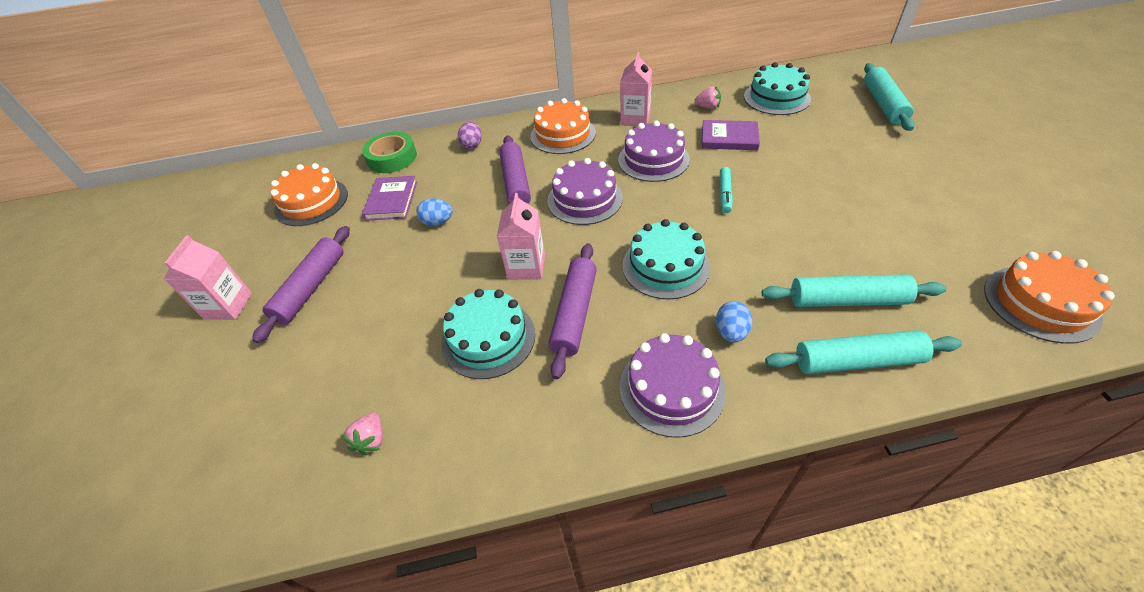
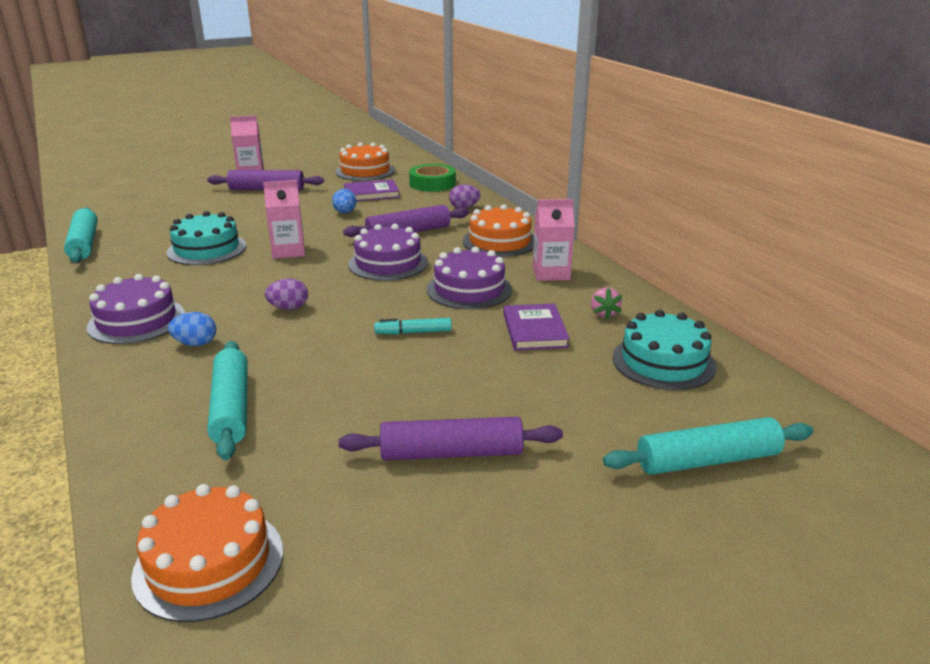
camera: 70 degrees right, 20 degrees down
pink strawberry [342,413,383,455] -> none
purple rolling pin [548,243,597,379] -> purple rolling pin moved to [339,417,563,460]
turquoise cake [622,219,710,300] -> purple egg [265,279,308,310]
turquoise rolling pin [765,330,962,374] -> turquoise rolling pin moved to [64,208,98,263]

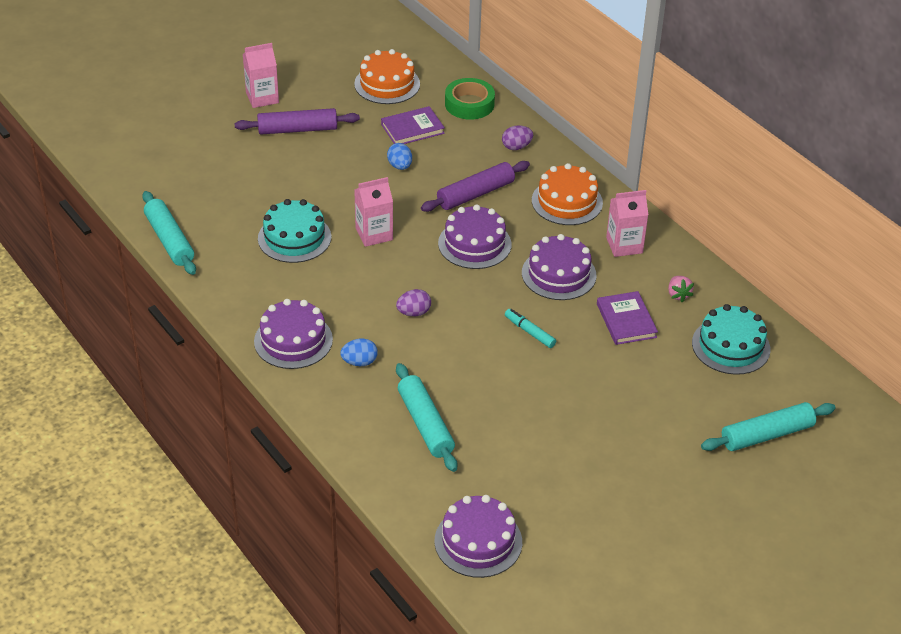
camera: 10 degrees left, 15 degrees up
orange cake [131,484,283,622] -> purple cake [435,495,522,578]
purple rolling pin [339,417,563,460] -> none
turquoise marker [374,318,452,334] -> turquoise marker turned 60 degrees clockwise [505,309,556,348]

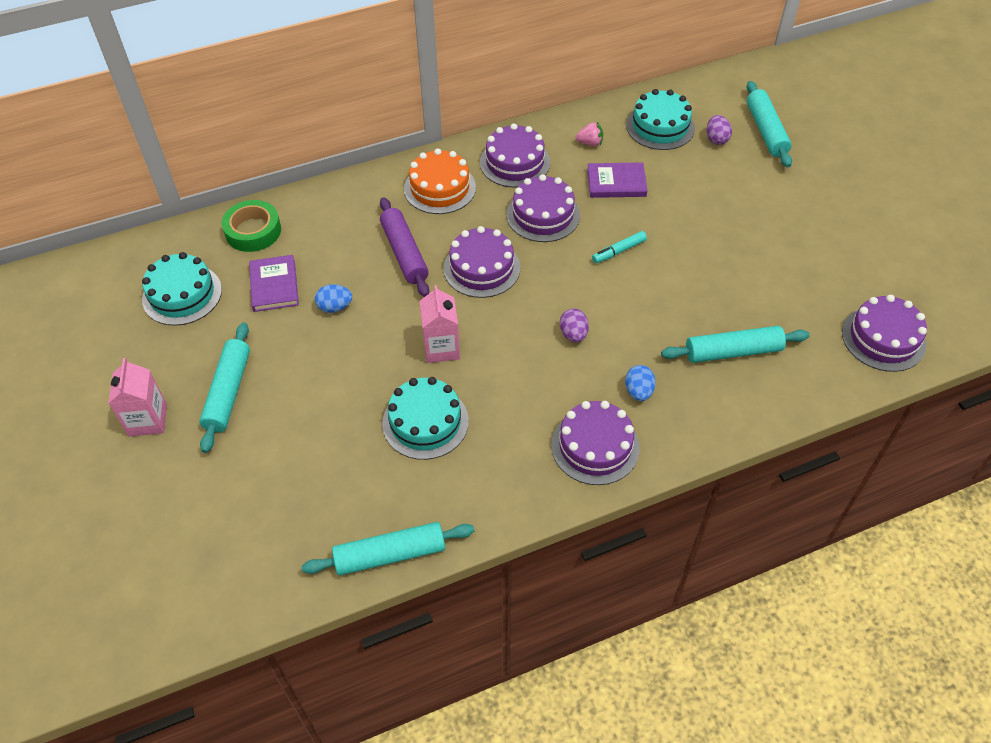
camera: 75 degrees left, 10 degrees up
purple rolling pin [235,108,360,134] -> turquoise rolling pin [199,323,250,453]
orange cake [354,49,420,104] -> turquoise cake [142,252,222,326]
purple egg [502,125,533,150] -> purple egg moved to [706,115,732,145]
pink carton [606,190,649,257] -> purple cake [480,124,550,188]

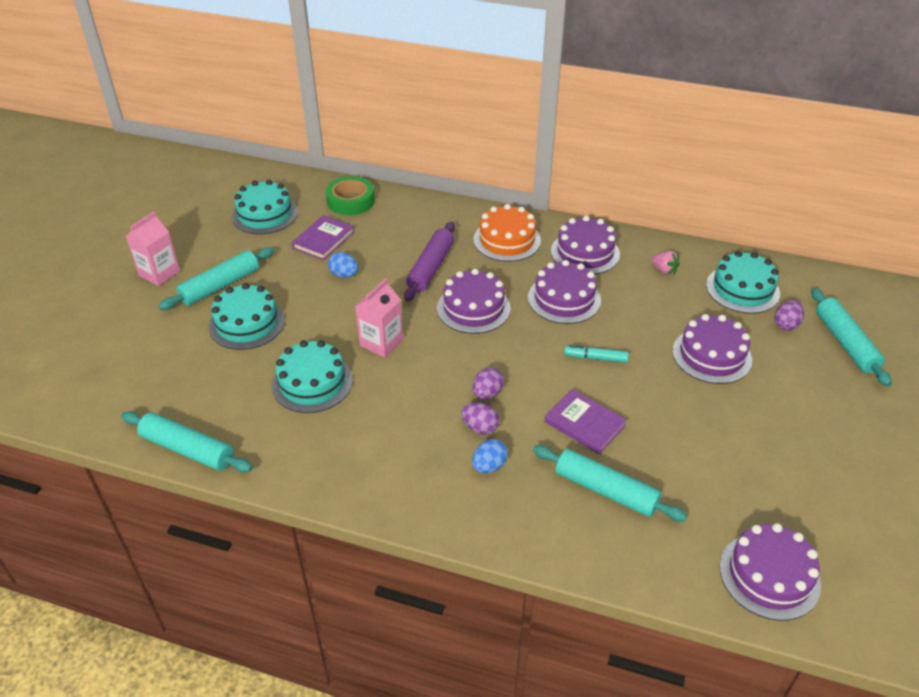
camera: 40 degrees right, 10 degrees down
purple cake [551,401,640,485] -> purple cake moved to [673,314,752,384]
purple book [587,162,648,198] -> purple book moved to [545,389,626,454]
turquoise rolling pin [747,81,792,167] -> turquoise rolling pin turned 45 degrees counterclockwise [811,288,892,386]
none -> turquoise cake [209,283,285,350]
none -> purple egg [461,403,499,435]

